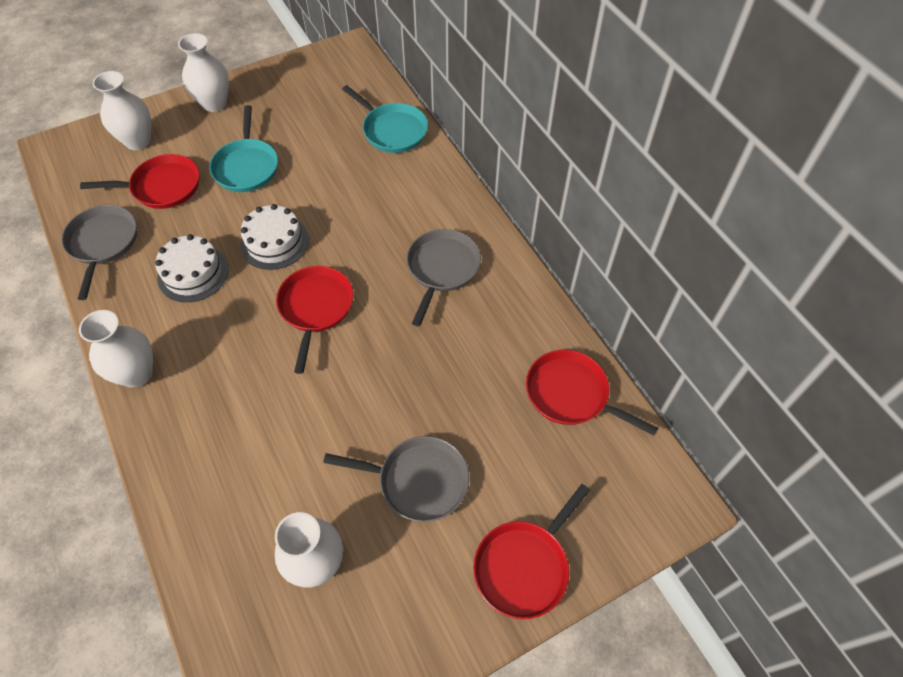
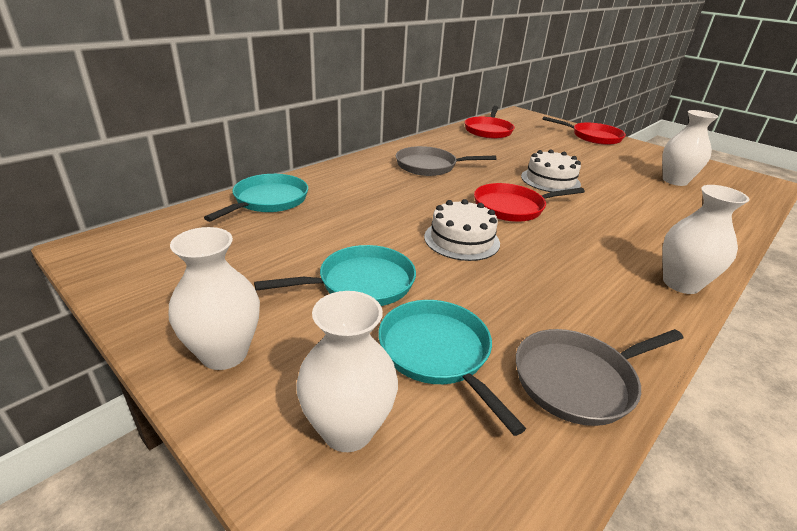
camera: 110 degrees left, 25 degrees down
red pan [80,154,200,209] -> turquoise pan [378,300,526,436]
white cake [155,234,229,302] -> white cake moved to [521,149,581,192]
grey pan [323,436,469,522] -> none

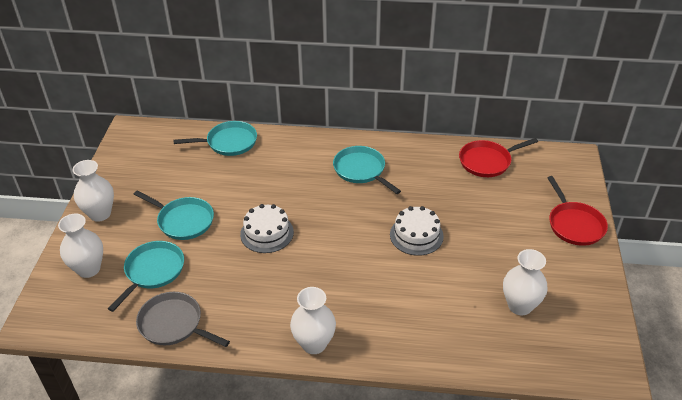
camera: 55 degrees right, 10 degrees up
grey pan [396,146,496,176] -> turquoise pan [333,146,401,194]
red pan [474,183,585,222] -> none

